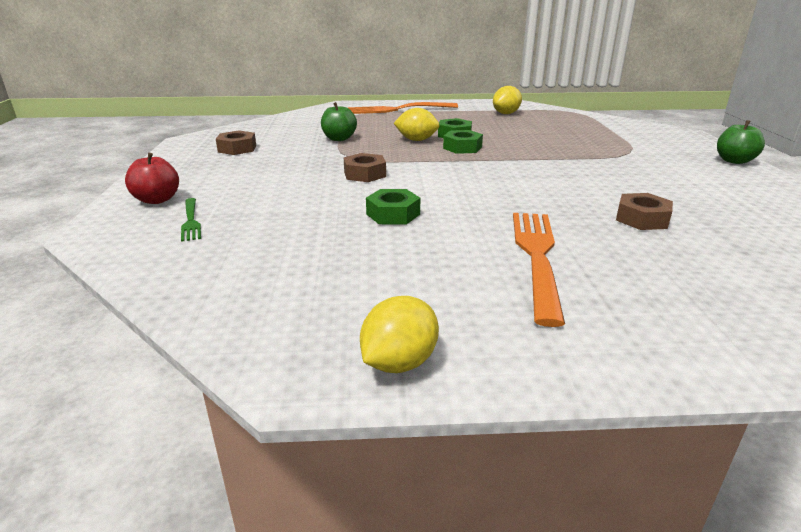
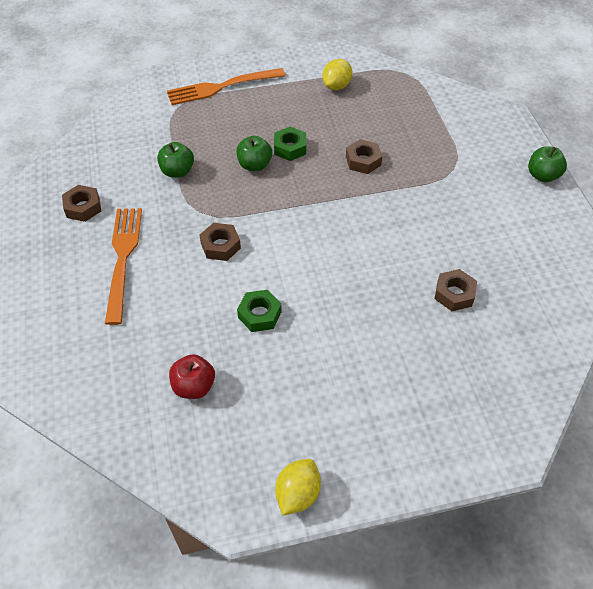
camera: 10 degrees left, 25 degrees up
red apple [125,153,179,204] -> red apple moved to [169,354,215,399]
green fork [181,198,201,242] -> none
yellow lemon [394,108,440,141] -> green apple [236,136,272,171]
green nut [443,130,483,154] -> none
orange fork [513,213,565,327] -> orange fork moved to [105,208,142,325]
none -> brown nut [346,139,382,174]

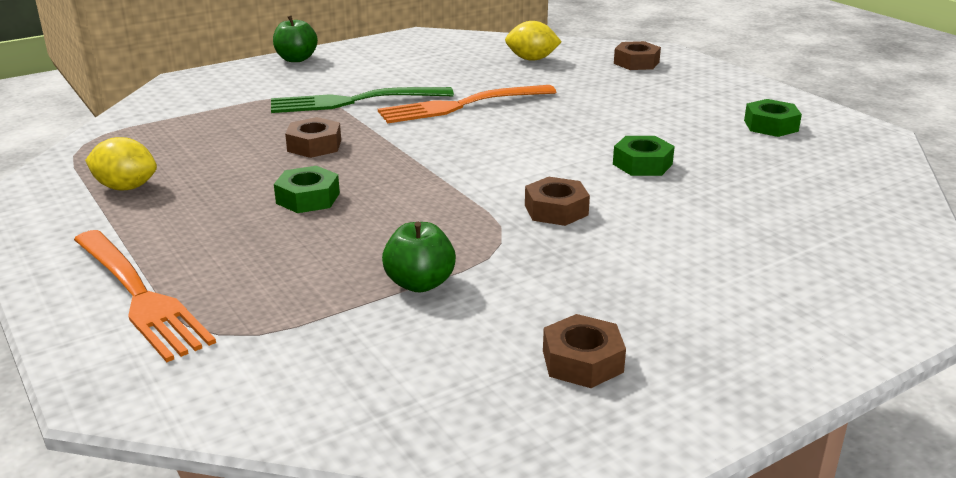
camera: 110 degrees left, 25 degrees down
orange fork [105,208,142,325] -> orange fork moved to [378,85,556,123]
red apple [169,354,215,399] -> none
green apple [236,136,272,171] -> none
yellow lemon [275,459,321,516] -> yellow lemon moved to [505,21,562,61]
brown nut [434,269,477,311] -> brown nut moved to [614,41,661,70]
none -> green fork [271,87,454,113]
none -> green nut [744,99,802,137]

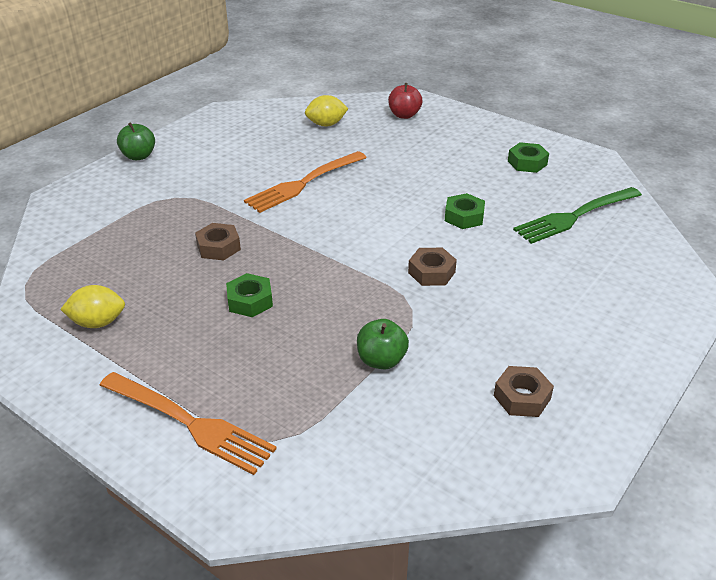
camera: 20 degrees left, 10 degrees up
green fork [271,87,454,113] -> green fork moved to [513,187,642,244]
brown nut [614,41,661,70] -> red apple [388,83,422,119]

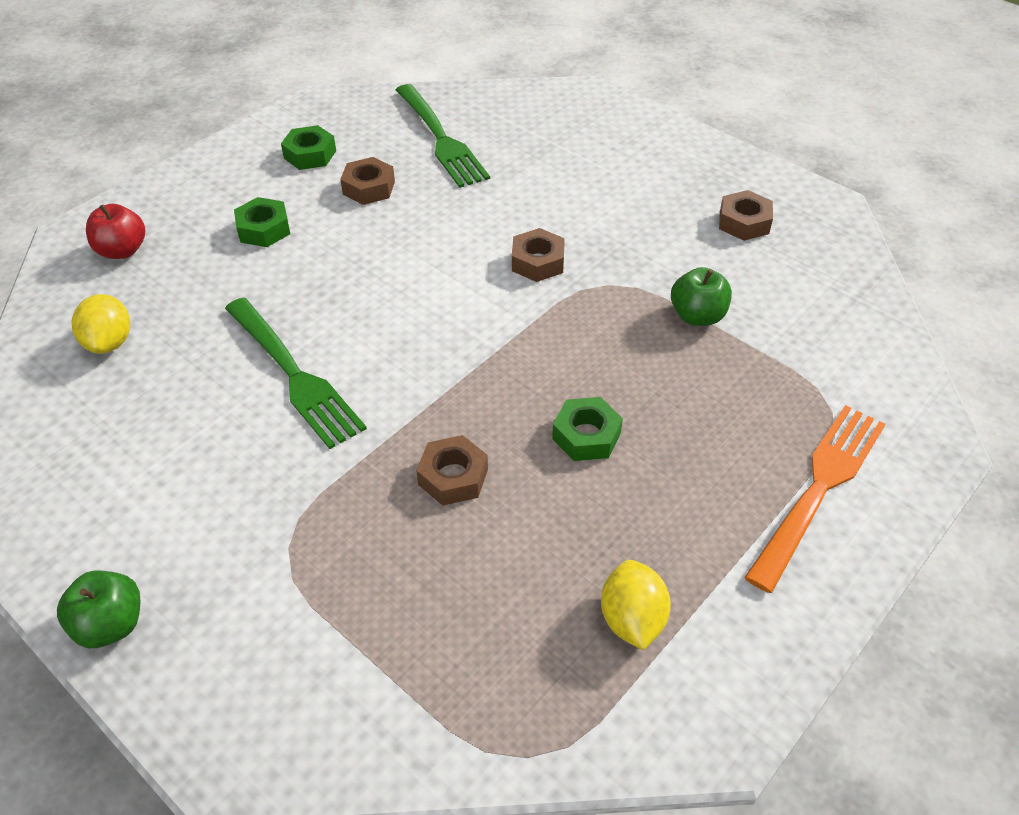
camera: 85 degrees left, 10 degrees up
orange fork [244,151,367,213] -> green fork [225,298,367,449]
green nut [445,193,485,229] -> green nut moved to [234,197,290,247]
none -> brown nut [340,157,395,205]

